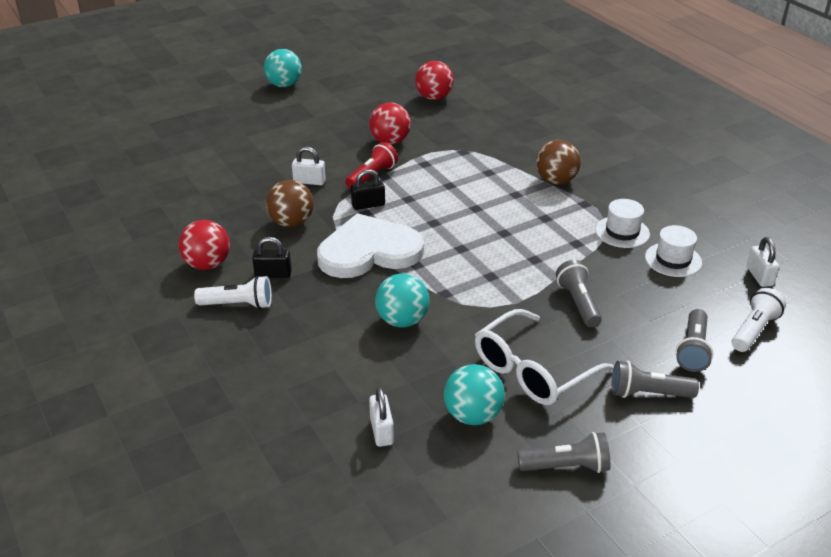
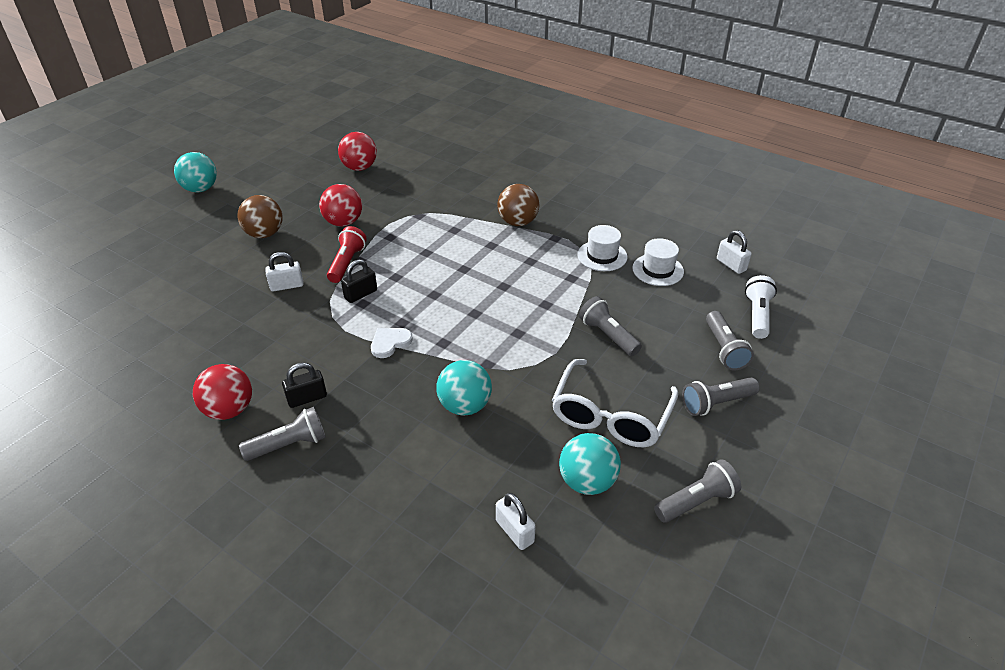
camera: 25 degrees left, 5 degrees up
white flashlight [194,276,272,309] -> grey flashlight [239,407,326,461]
brown ball [266,180,314,227] -> brown ball moved to [237,195,282,238]
white heart [317,213,424,278] -> white heart [371,328,413,358], size x0.41

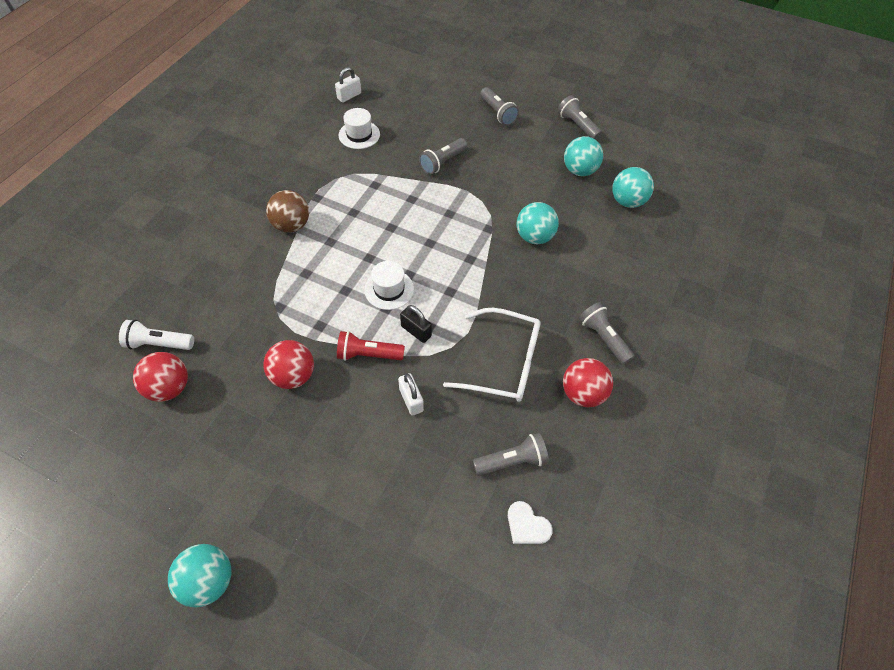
camera: 100 degrees left, 15 degrees up
brown ball [237,195,282,238] -> none
black padlock [282,363,327,408] -> none
white heart [371,328,413,358] -> white heart moved to [508,501,553,544]
white padlock [496,493,536,550] -> turquoise ball [612,167,654,208]
white glasses [552,359,678,447] -> white glasses moved to [443,308,541,402]
white hat [577,225,627,271] -> white hat moved to [364,261,414,310]
grey flashlight [706,311,754,371] -> grey flashlight moved to [473,433,549,476]
white flashlight [745,275,777,339] -> white flashlight moved to [119,320,194,350]

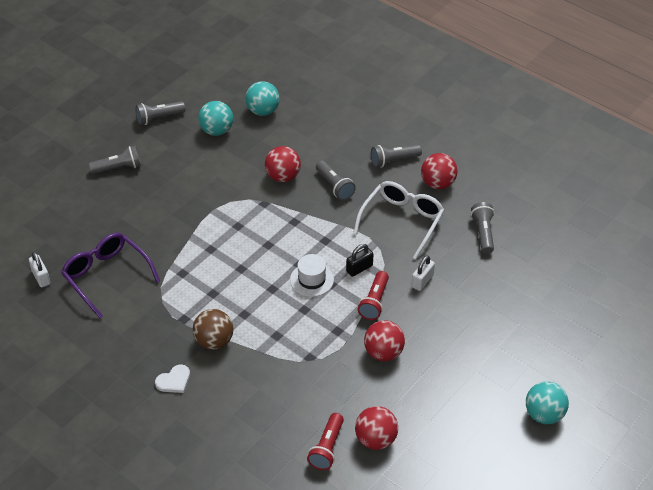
camera: 75 degrees left, 10 degrees down
white flashlight [119,320,194,350] -> red flashlight [307,413,344,470]
white hat [339,108,380,149] -> purple glasses [61,233,160,319]
white padlock [398,373,424,416] -> white padlock turned 45 degrees counterclockwise [411,255,435,291]
grey flashlight [419,138,467,175] -> grey flashlight moved to [316,161,356,200]
white heart [508,501,553,544] -> white heart moved to [155,365,190,393]
turquoise ball [517,202,559,244] -> red ball [265,146,301,182]

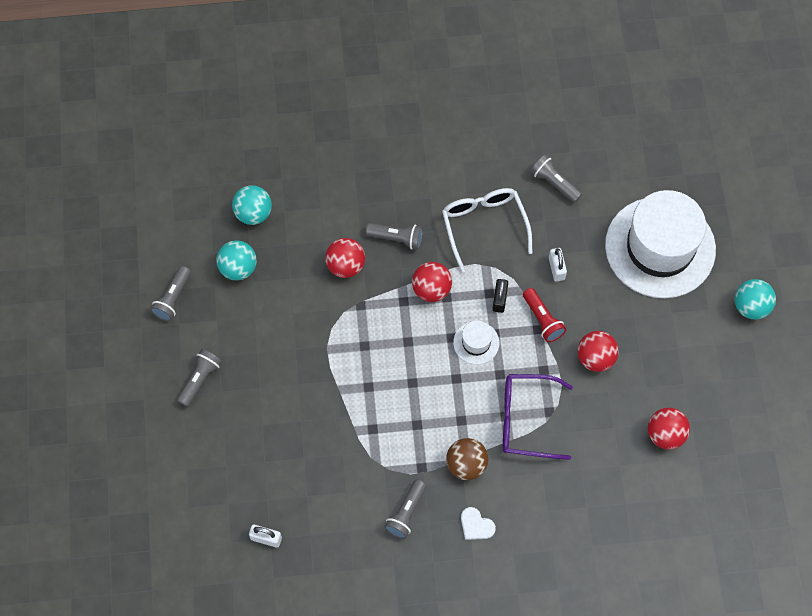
camera: 45 degrees left, 20 degrees up
purple glasses [61,233,160,319] -> purple glasses moved to [503,374,573,460]
white heart [155,365,190,393] -> white heart turned 120 degrees clockwise [461,507,496,540]
red flashlight [307,413,344,470] -> none
grey flashlight [371,144,422,168] -> grey flashlight moved to [384,479,426,539]
red ball [421,153,458,189] -> red ball moved to [412,262,452,302]
none -> white hat [605,190,716,298]

